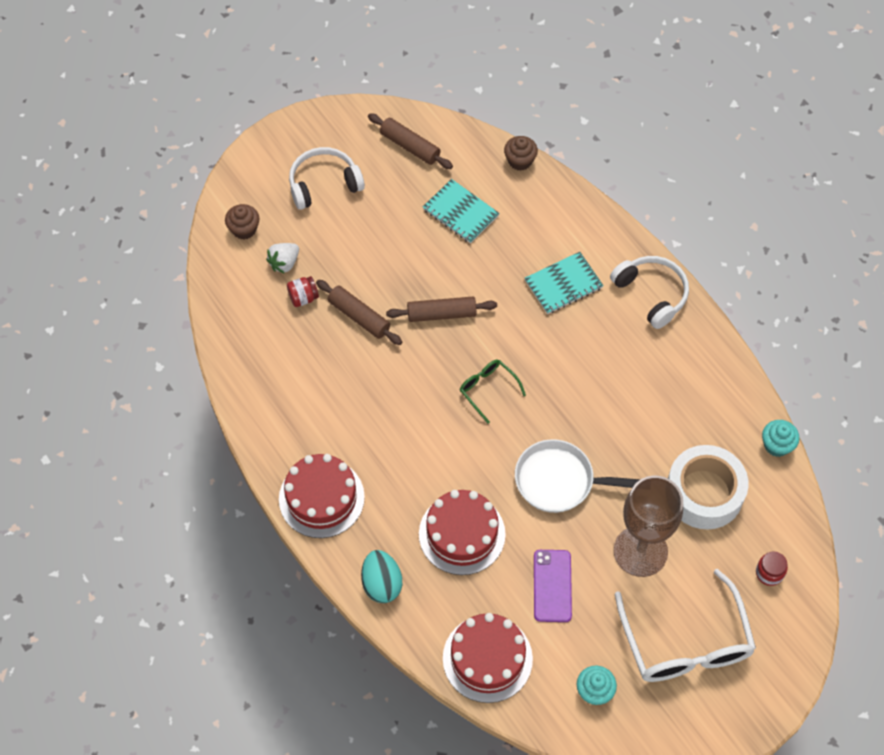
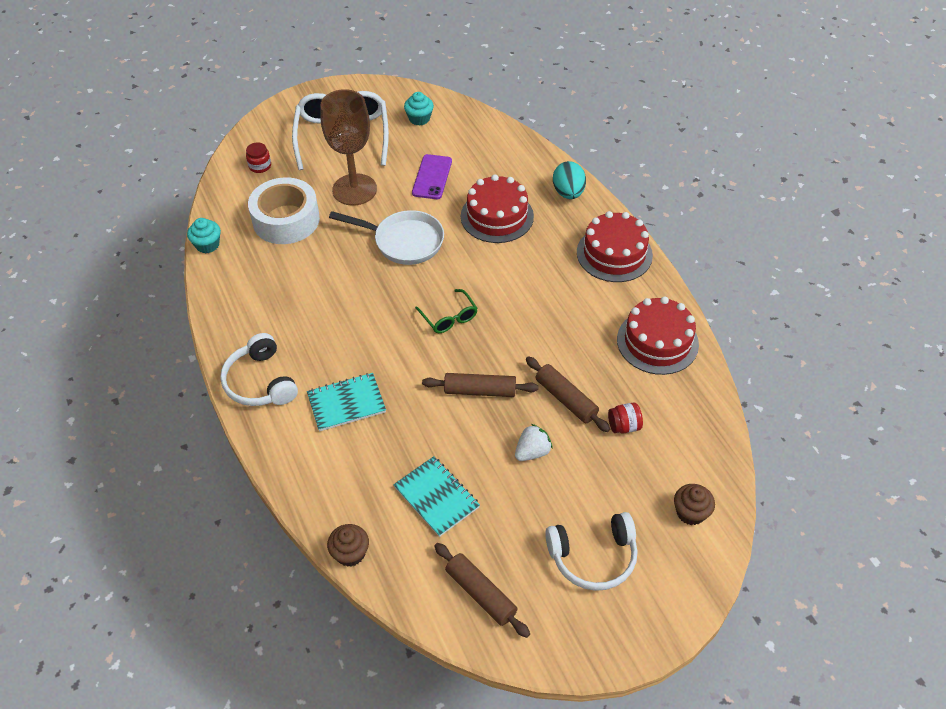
camera: 170 degrees left, 10 degrees down
white strawberry [266,243,299,274] -> white strawberry moved to [515,424,553,461]
red cake [443,613,533,703] -> red cake moved to [617,297,699,375]

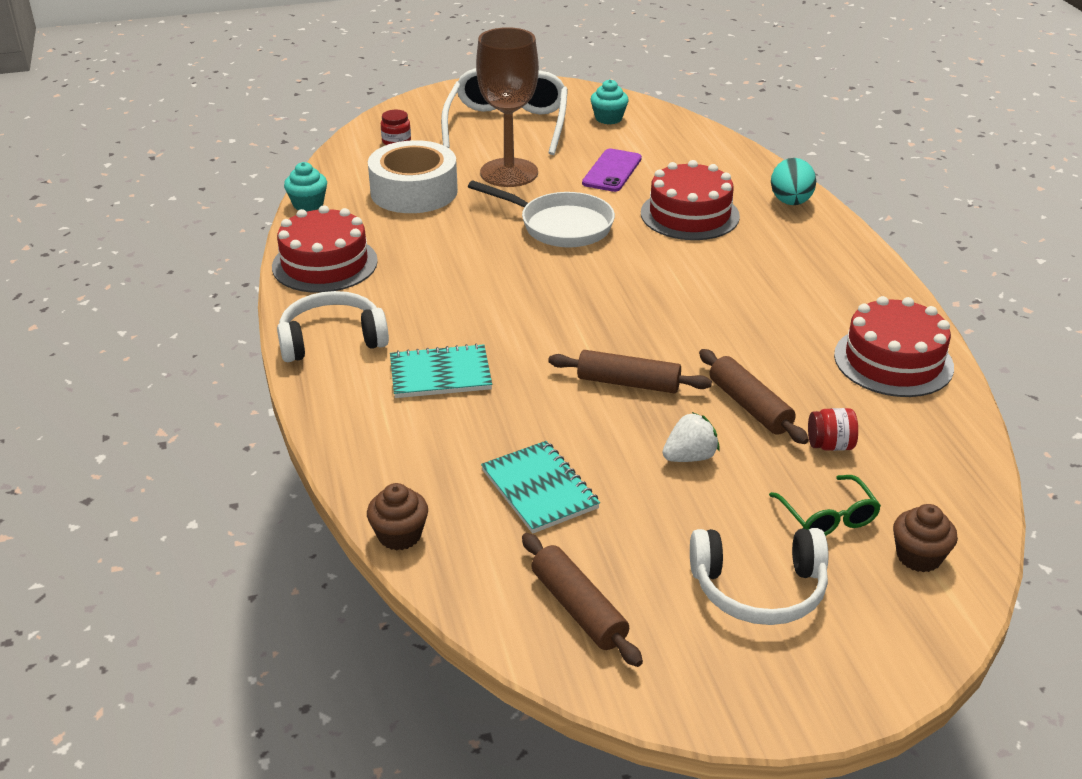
camera: 10 degrees right, 15 degrees down
white headphones [220,333,298,406] -> white headphones turned 90 degrees clockwise [277,291,389,362]
green glasses [415,289,478,333] -> green glasses moved to [769,475,881,536]
red cake [577,211,653,282] -> red cake moved to [272,205,378,293]

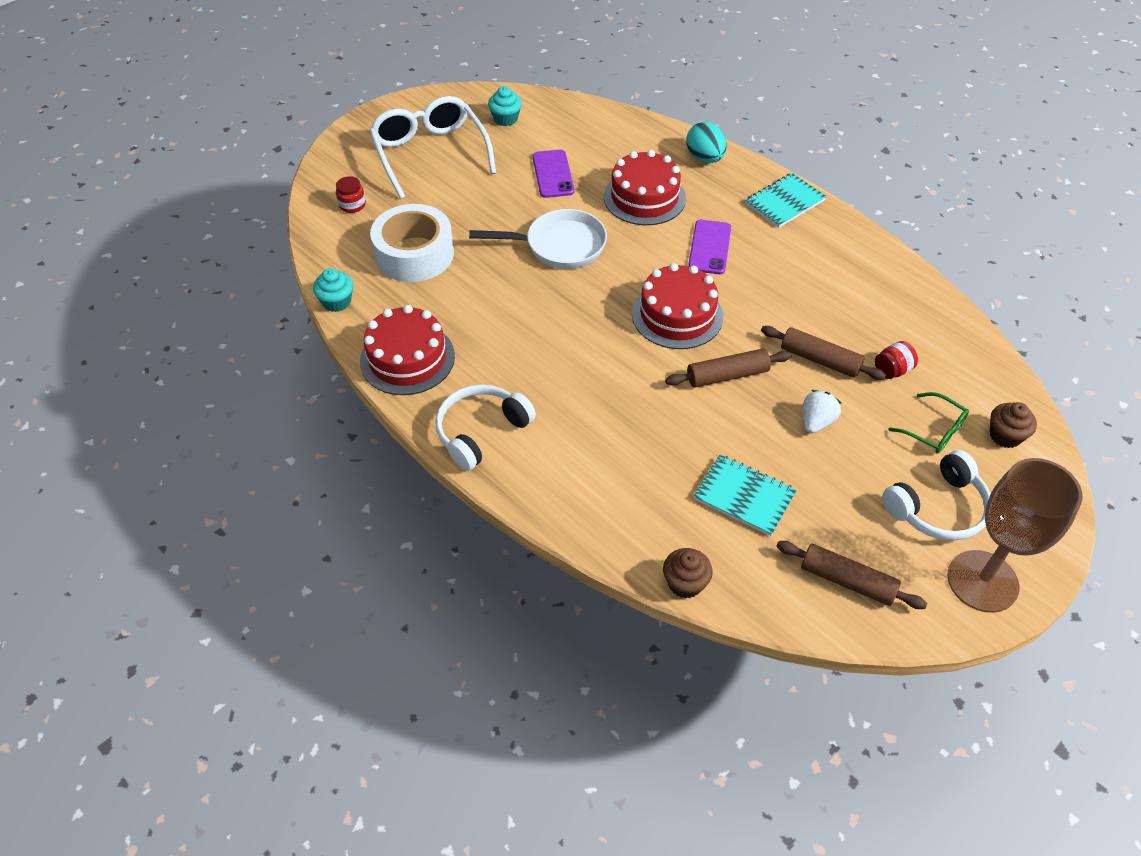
camera: 30 degrees left, 15 degrees up
turquoise notebook [390,343,492,398] -> turquoise notebook moved to [745,173,827,228]
brown goblet [476,27,539,187] -> brown goblet moved to [947,458,1082,613]
red cake [834,296,954,397] -> red cake moved to [632,263,723,349]
none -> purple phone [688,220,731,274]

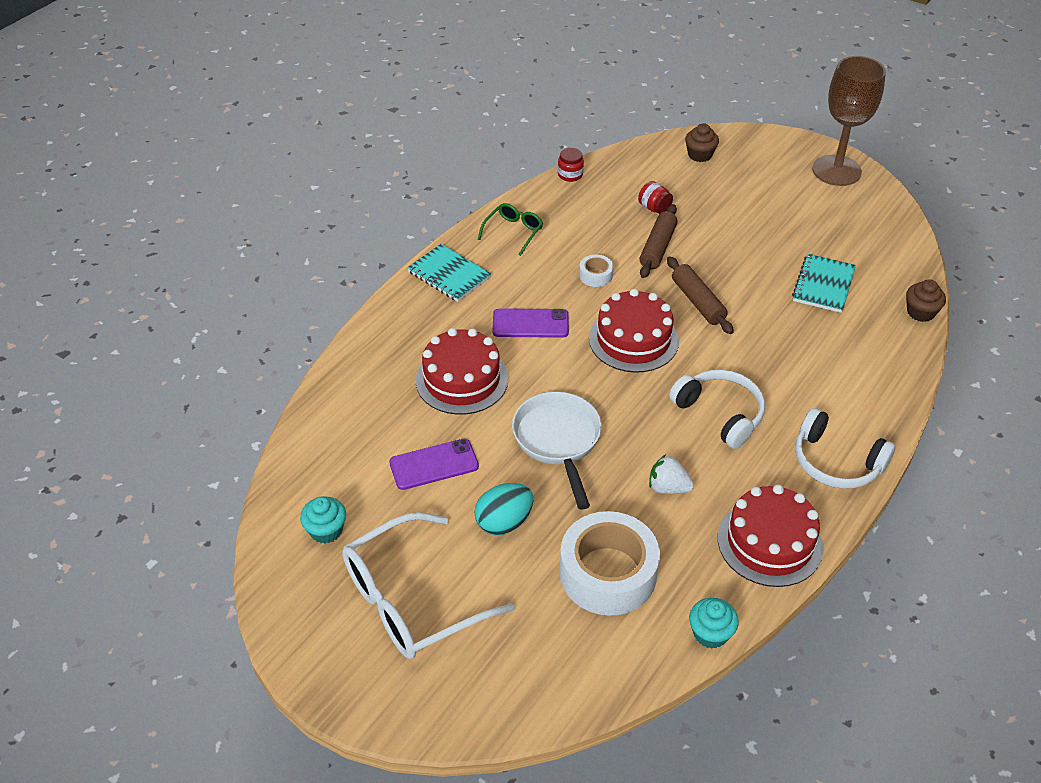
camera: 100 degrees left, 5 degrees down
red jar [336,176,366,213] -> red jar moved to [558,148,584,182]
turquoise egg [686,122,727,163] -> turquoise egg moved to [474,483,533,535]
brown rolling pin [777,541,927,609] -> none
white strawberry [803,390,841,433] -> white strawberry moved to [649,454,694,494]
white headphones [882,450,990,541] -> white headphones moved to [669,370,765,449]
green glasses [888,392,969,454] -> green glasses moved to [478,203,543,256]
none -> white tape [579,254,614,287]

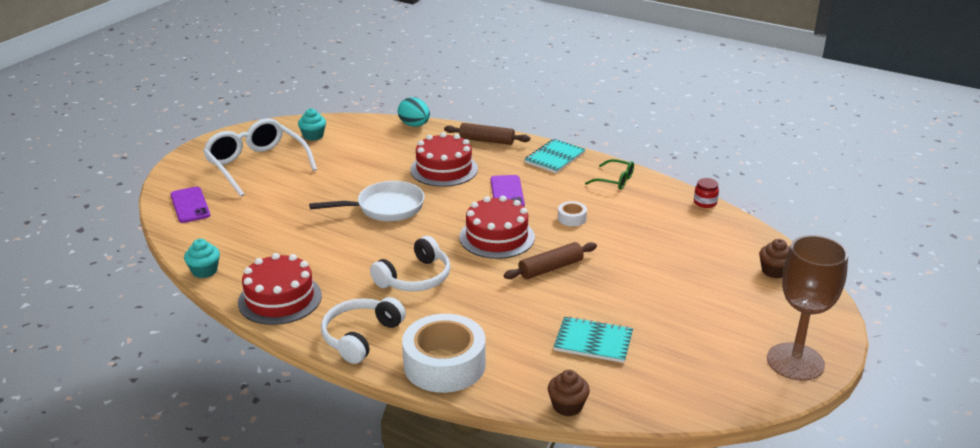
camera: 85 degrees right, 15 degrees down
purple phone [389,439,479,490] -> purple phone moved to [170,187,210,223]
turquoise egg [474,483,533,535] -> turquoise egg moved to [398,97,430,127]
white tape [560,511,660,616] -> white tape moved to [402,314,486,393]
red jar [638,181,673,214] -> none
brown rolling pin [639,204,678,278] -> brown rolling pin moved to [444,123,530,145]
white strawberry [649,454,694,494] -> none

